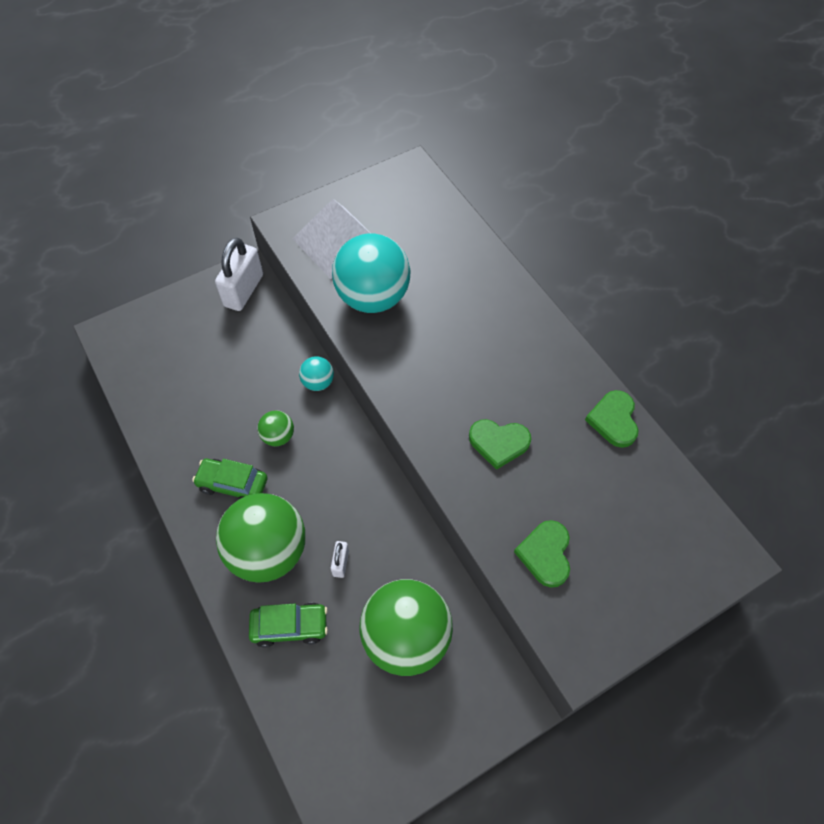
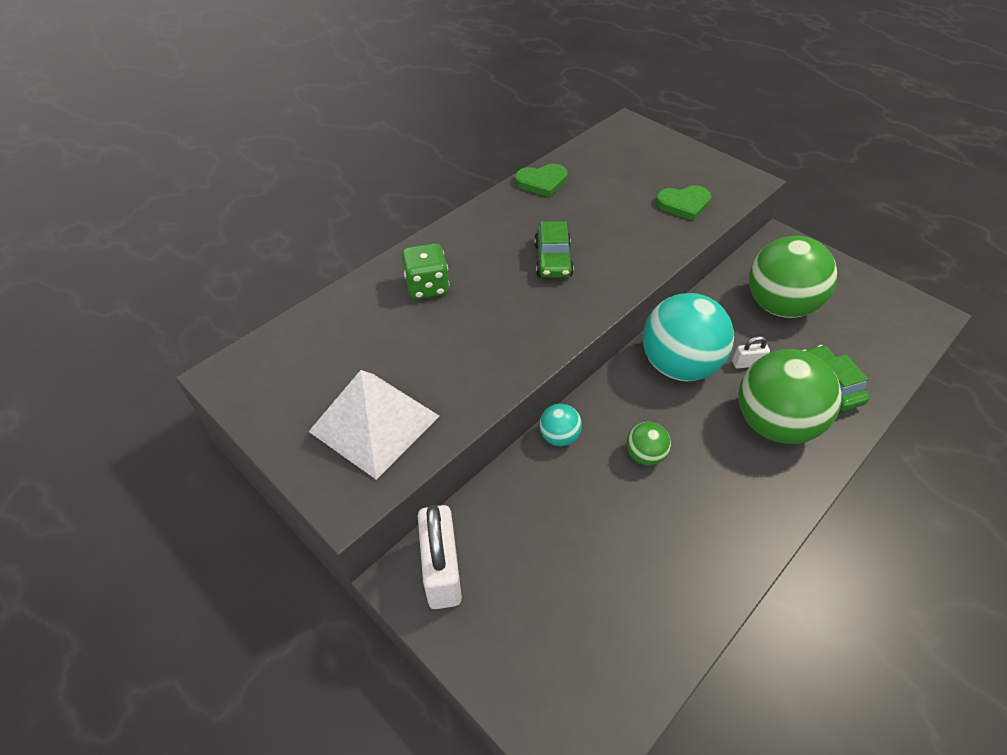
camera: 105 degrees left, 10 degrees down
green car [192,459,268,499] -> green car moved to [534,221,574,278]
white padlock [215,237,263,311] -> white padlock turned 75 degrees clockwise [418,505,462,609]
turquoise ball [332,233,410,313] -> turquoise ball moved to [643,293,734,381]
green heart [469,419,531,470] -> none
none -> green dice [402,243,450,299]

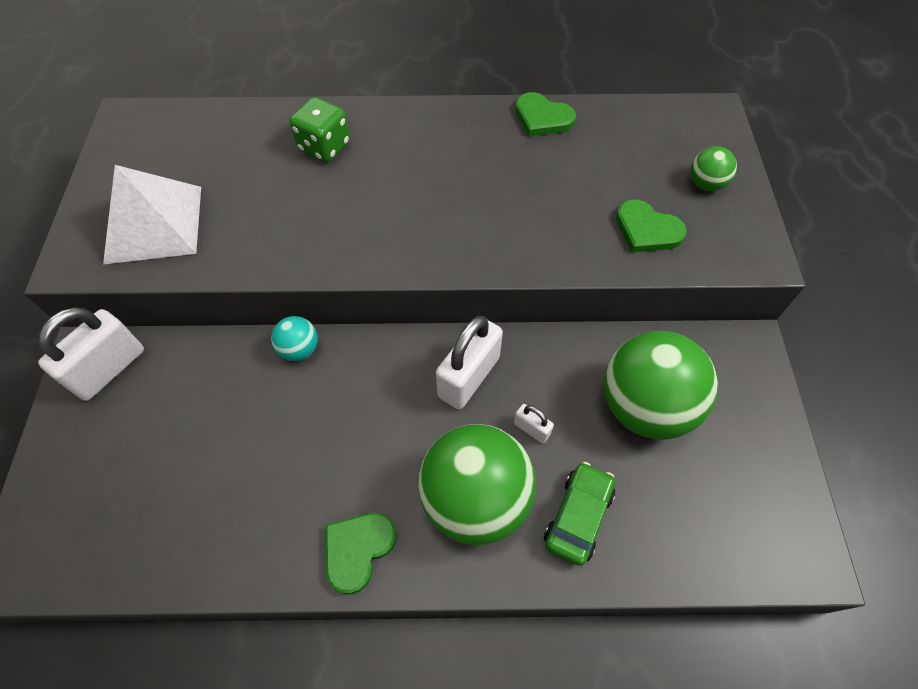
camera: 45 degrees right, 10 degrees up
green car [534,221,574,278] -> none
green ball [627,422,671,465] -> green ball moved to [690,146,737,191]
turquoise ball [643,293,734,381] -> white padlock [436,316,503,410]
none -> green heart [325,513,397,594]

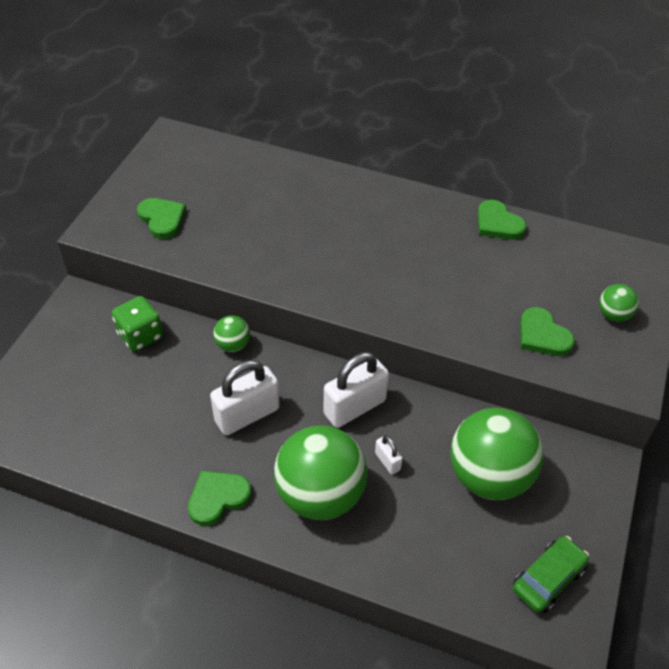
camera: 20 degrees right, 10 degrees down
white padlock [38,308,144,401] -> white padlock moved to [210,360,280,435]
white pyramid [103,165,201,264] -> green heart [137,198,186,239]
turquoise ball [271,316,318,361] -> green ball [213,315,250,352]
green dice [290,97,350,162] -> green dice moved to [112,296,163,351]
green car [544,462,615,566] -> green car moved to [513,536,589,613]

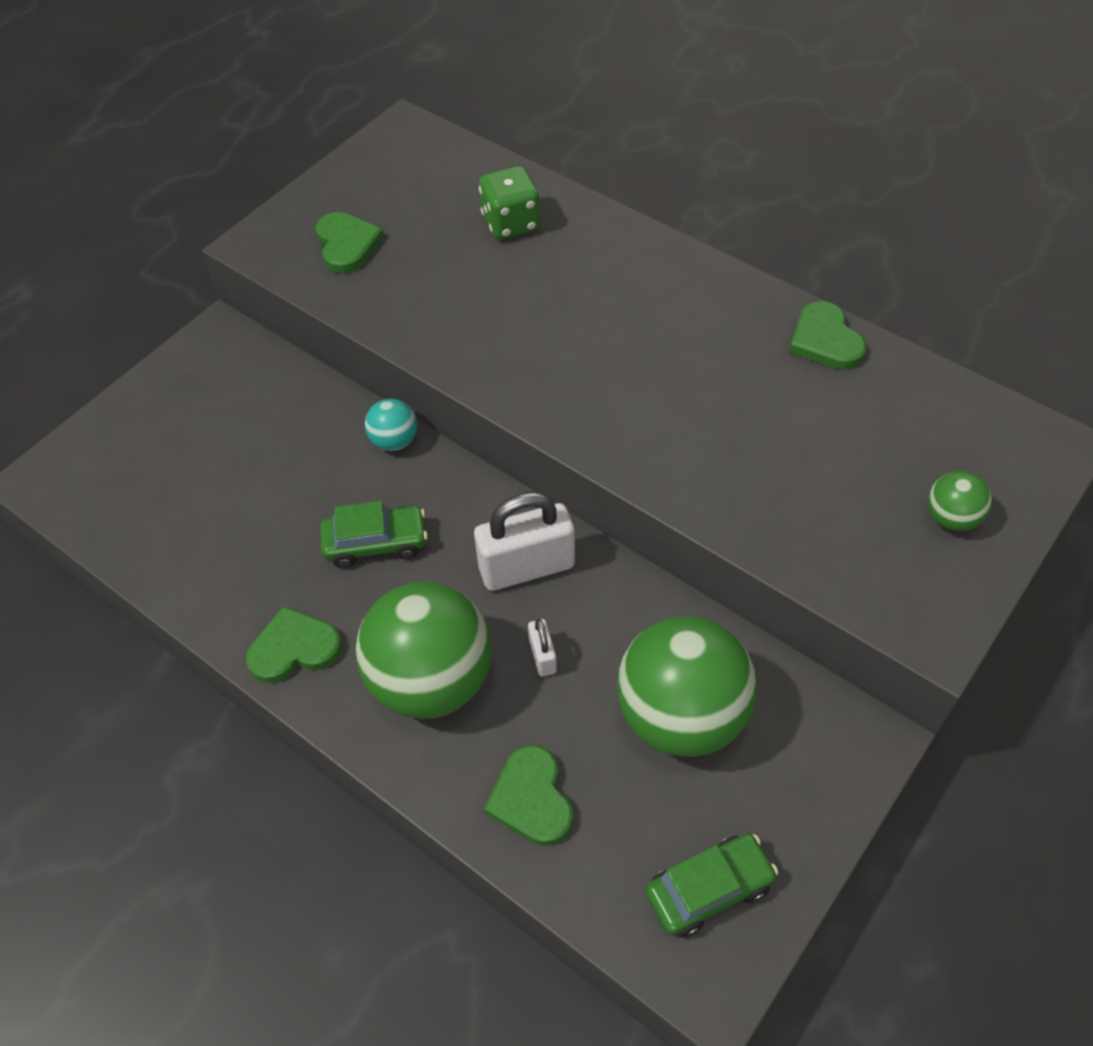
camera: 20 degrees right, 5 degrees up
green dice [112,296,163,351] -> green dice moved to [479,166,540,239]
white padlock [210,360,280,435] -> green car [320,500,428,568]
green ball [213,315,250,352] -> turquoise ball [365,399,417,451]
green heart [520,307,575,356] -> green heart moved to [484,745,573,846]

